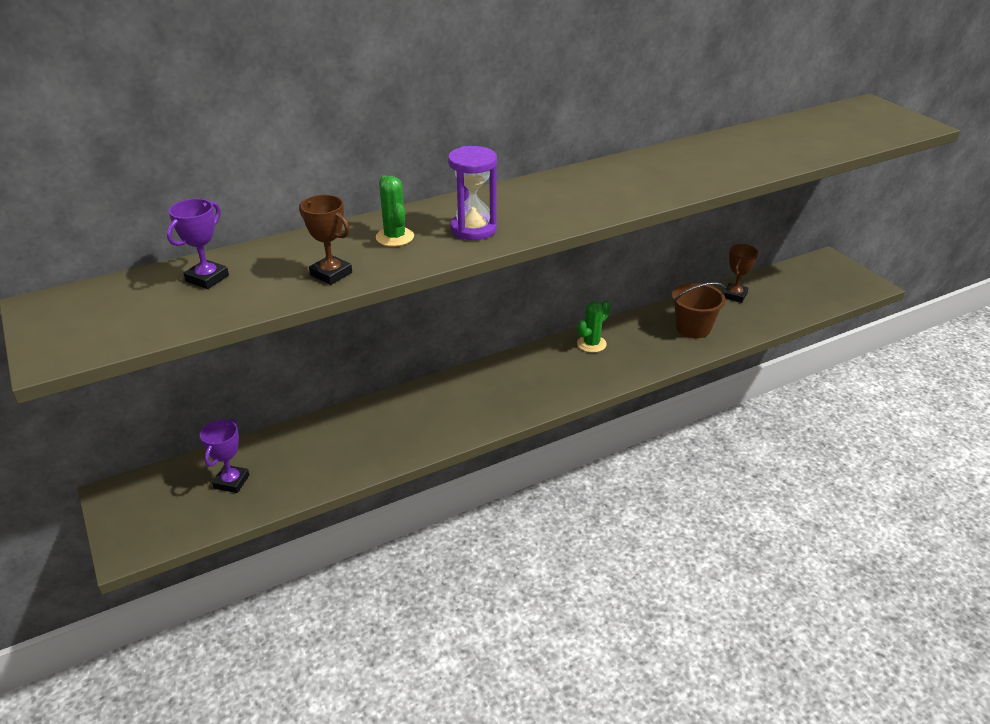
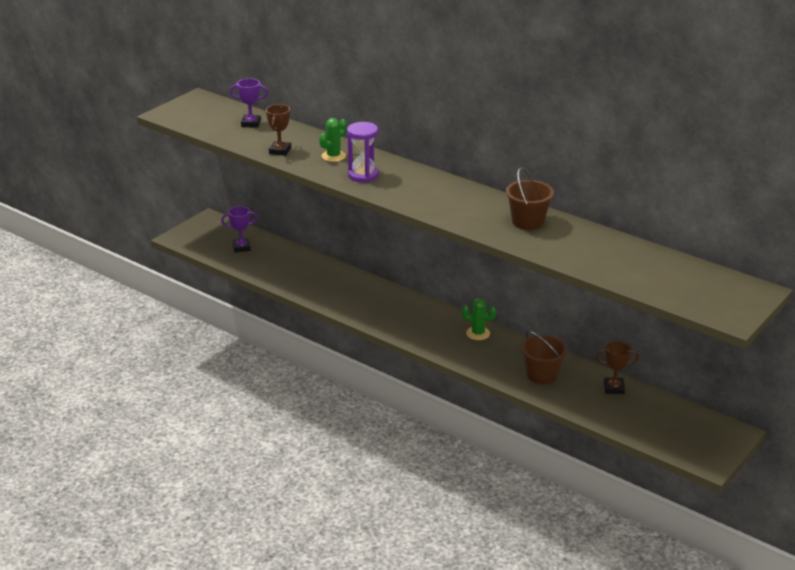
camera: 65 degrees right, 5 degrees down
none -> brown bucket [506,167,554,230]

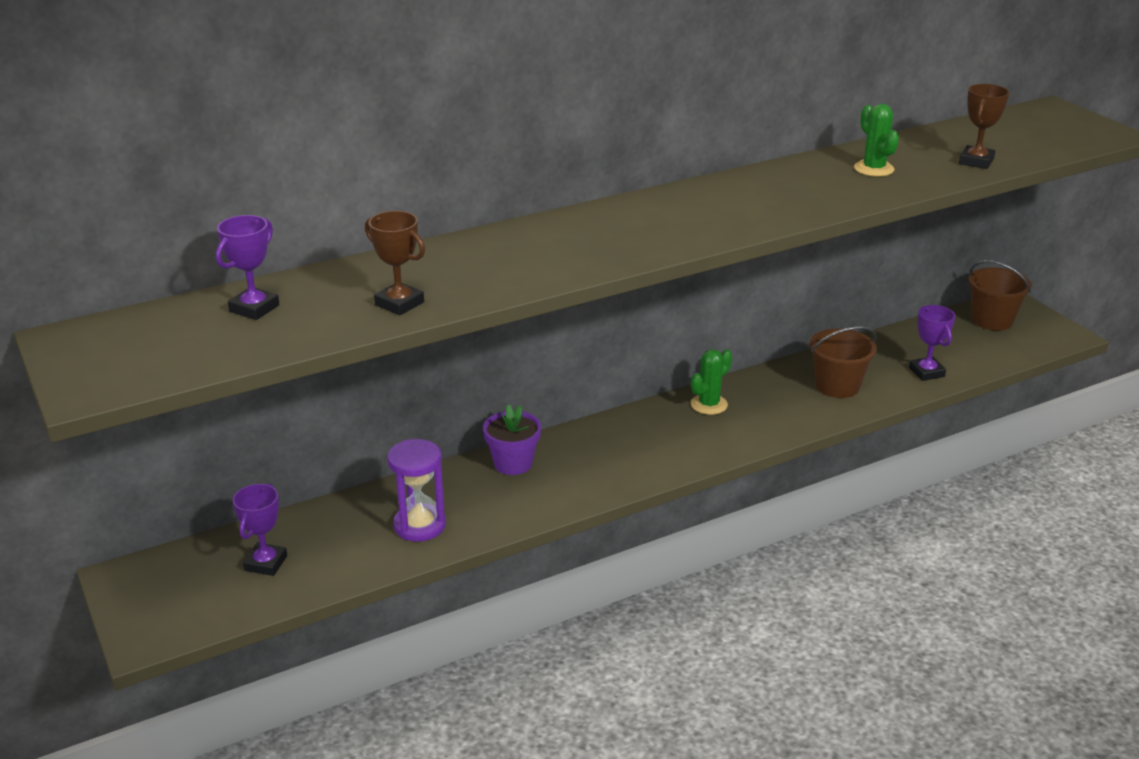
camera: 65 degrees left, 0 degrees up
green cactus [319,118,347,162] -> green cactus moved to [854,104,899,177]
purple hourglass [347,122,379,182] -> purple hourglass moved to [387,439,446,542]
brown bucket [506,167,554,230] -> brown bucket moved to [968,260,1032,331]
brown trophy [596,341,639,394] -> brown trophy moved to [959,84,1010,169]
none -> purple flower pot [483,404,541,475]
none -> purple trophy [909,305,955,381]

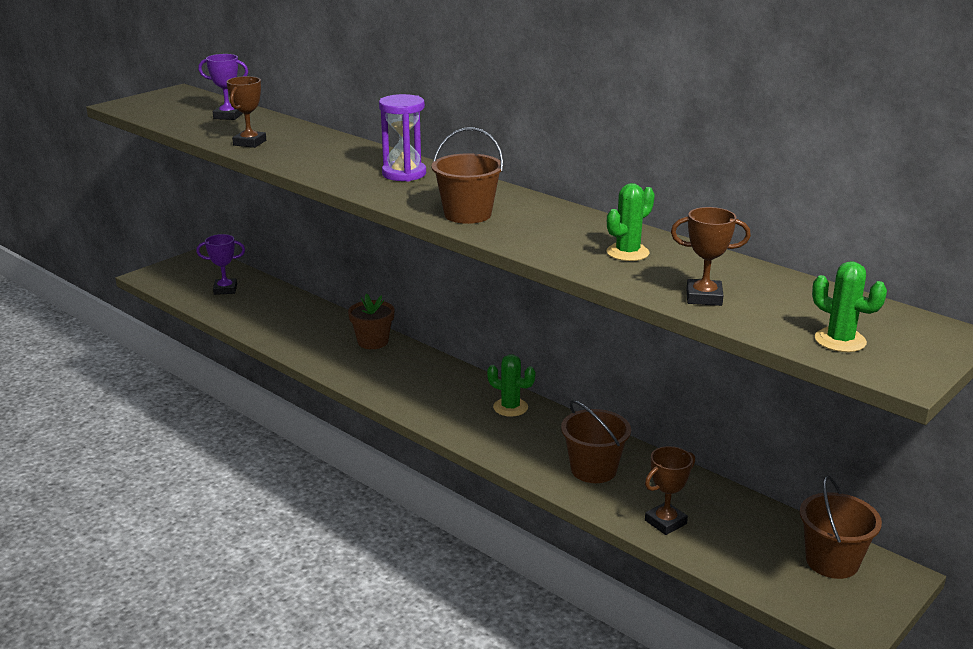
camera: 70 degrees right, 5 degrees down
purple hourglass [387,439,446,542] -> purple hourglass moved to [379,94,426,182]
purple flower pot [483,404,541,475] -> brown flower pot [348,294,394,349]
purple trophy [909,305,955,381] -> brown trophy [645,446,695,535]
none -> brown bucket [431,127,504,224]
none -> green cactus [812,261,887,352]

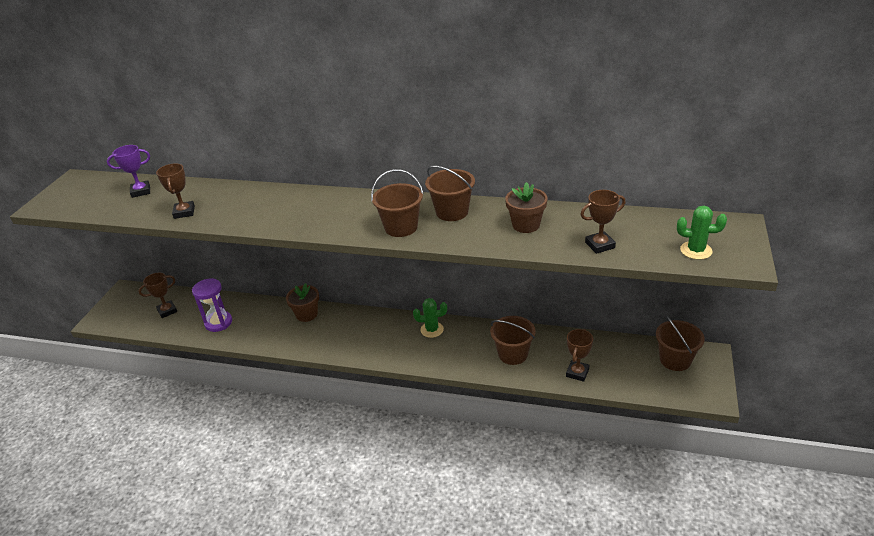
camera: 25 degrees left, 10 degrees up
purple trophy [196,234,245,295] -> brown trophy [139,273,177,318]
purple hourglass [379,94,426,182] -> purple hourglass moved to [192,278,232,332]
green cactus [607,183,655,261] -> brown flower pot [505,182,547,233]
none -> brown bucket [425,166,475,221]

